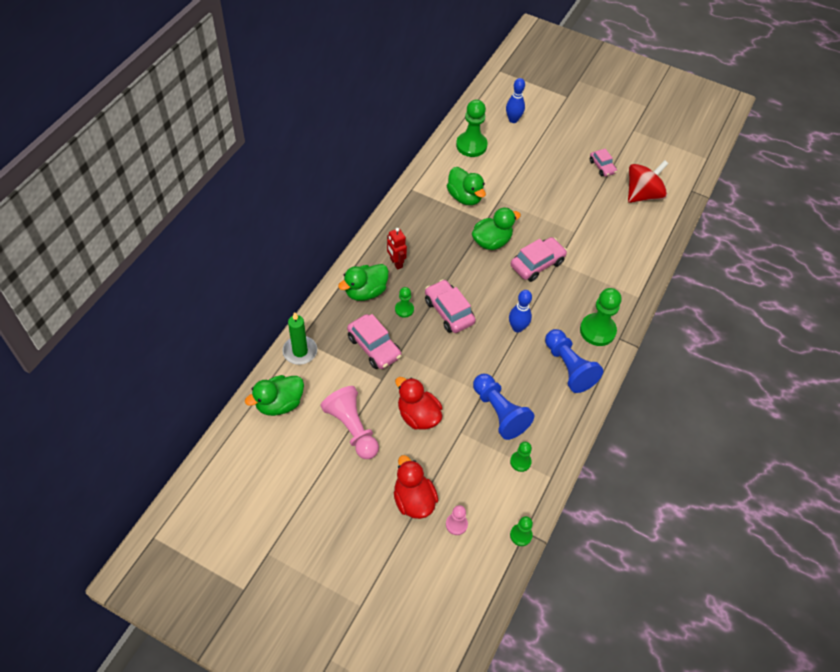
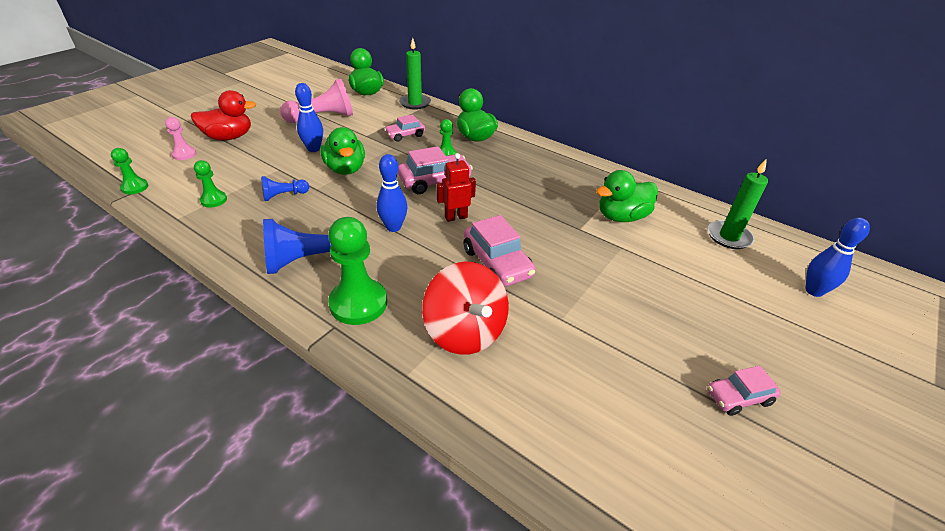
camera: 100 degrees right, 15 degrees down
pink car [347,314,402,369] -> pink car [384,115,425,142], size x0.62
red robot [387,228,407,270] -> red robot moved to [436,153,476,222]
red duck [395,377,442,430] -> blue bowling pin [295,83,323,152]
green pawn [456,100,488,157] -> green candle [708,159,768,249]
green duck [472,208,521,250] -> green duck moved to [320,127,365,175]
blue pawn [473,374,534,440] -> blue pawn [261,176,309,201], size x0.53
red spinning top [628,160,669,203] -> red spinning top moved to [422,262,509,355]

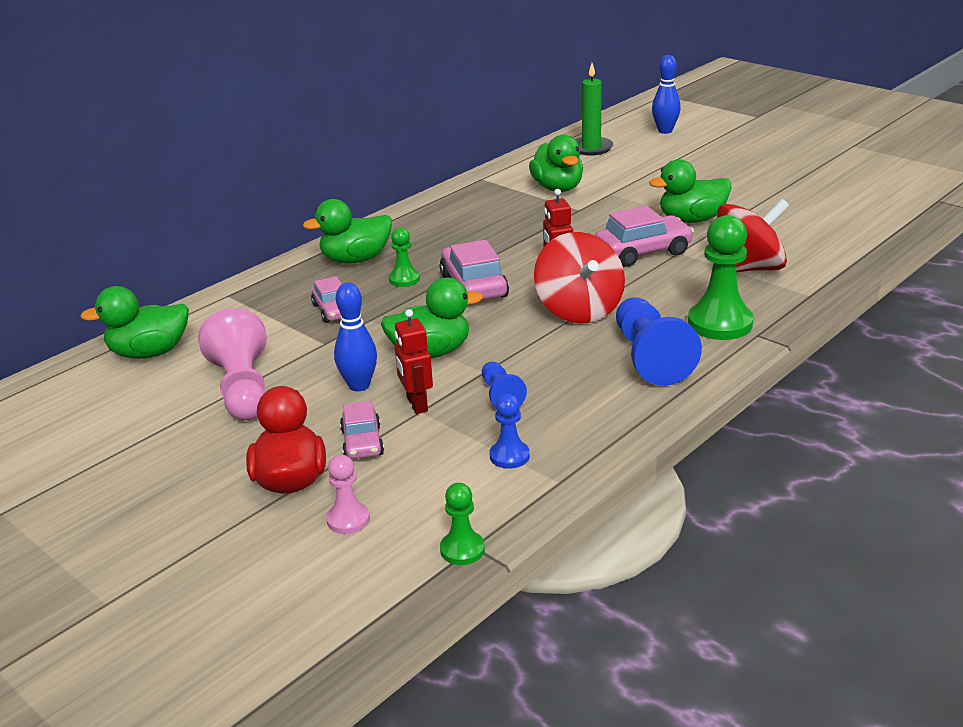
camera: 80 degrees left, 10 degrees down
green pawn [194,160,227,208] -> blue pawn [490,394,530,469]
blue bowling pin [377,154,408,232] -> red spinning top [534,232,625,324]
green candle [399,38,431,110] -> none
pink car [707,365,781,416] -> pink car moved to [340,401,384,459]
none -> red robot [395,309,433,414]
none -> green duck [649,159,732,223]

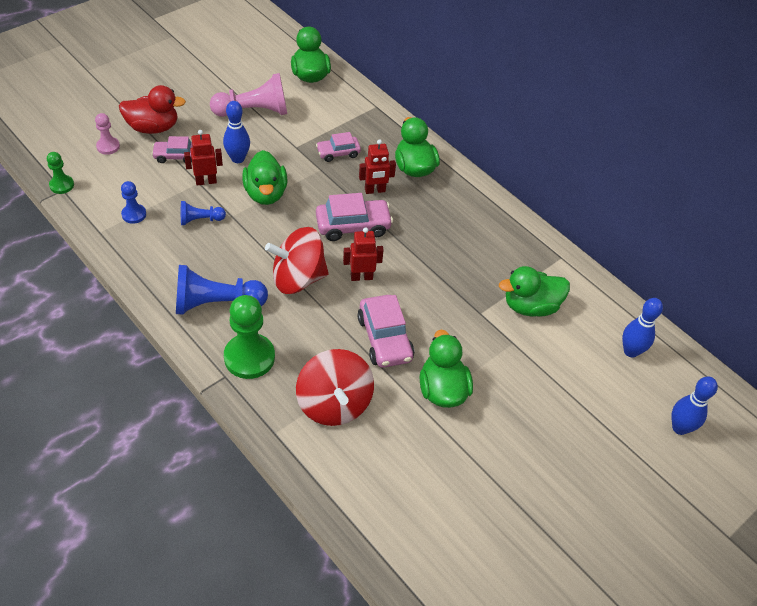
camera: 90 degrees right, 20 degrees up
green pawn [389,227,420,287] -> red robot [359,139,396,194]
green candle [575,63,613,156] -> blue bowling pin [622,298,663,358]

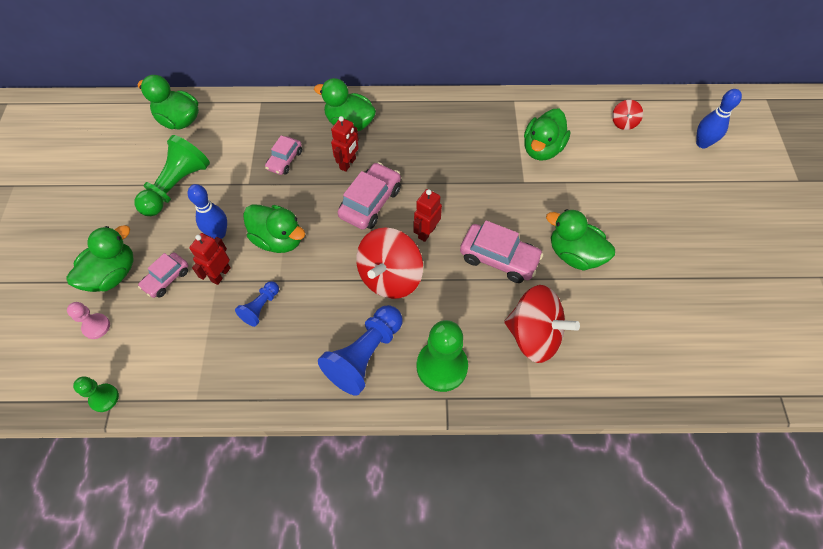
camera: 45 degrees left, 10 degrees up
red duck [119,85,186,134] -> green duck [66,225,134,292]
blue pawn [121,181,146,224] -> none
pink pawn [210,73,287,117] -> green pawn [134,135,210,216]
blue bowling pin [622,298,663,358] -> red spinning top [612,100,643,130]

